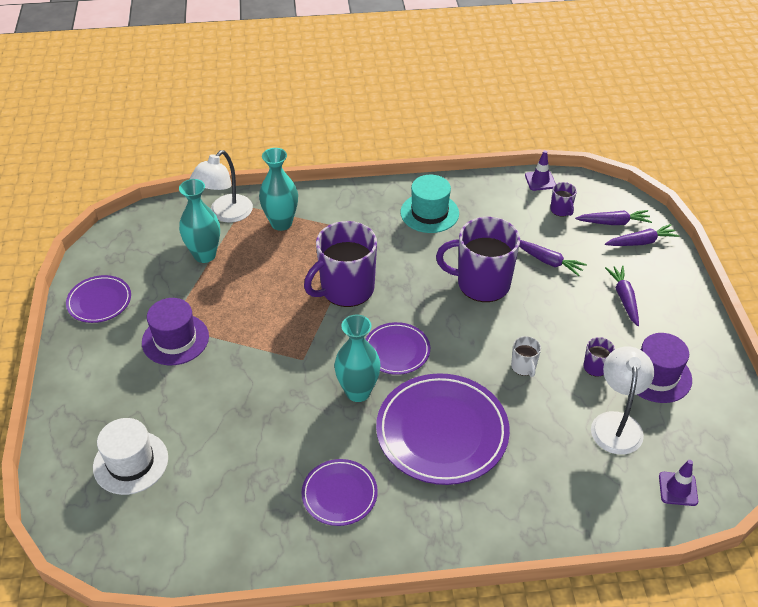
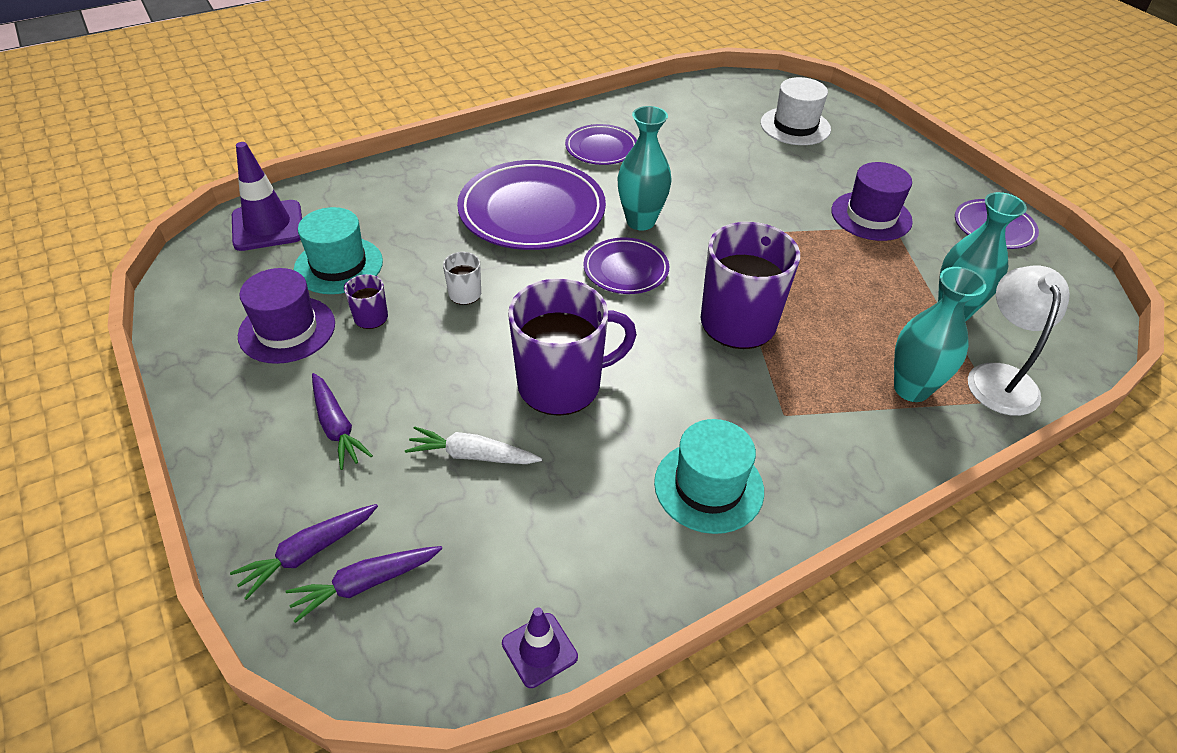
camera: 155 degrees right, 0 degrees up
purple carrot [519,240,587,276] -> white carrot [405,426,542,464]
purple mug [550,182,577,217] -> none
white lamp [591,346,654,455] -> turquoise hat [294,207,383,294]
purple traffic cone [659,460,698,506] -> purple traffic cone [232,142,302,251], size x1.71

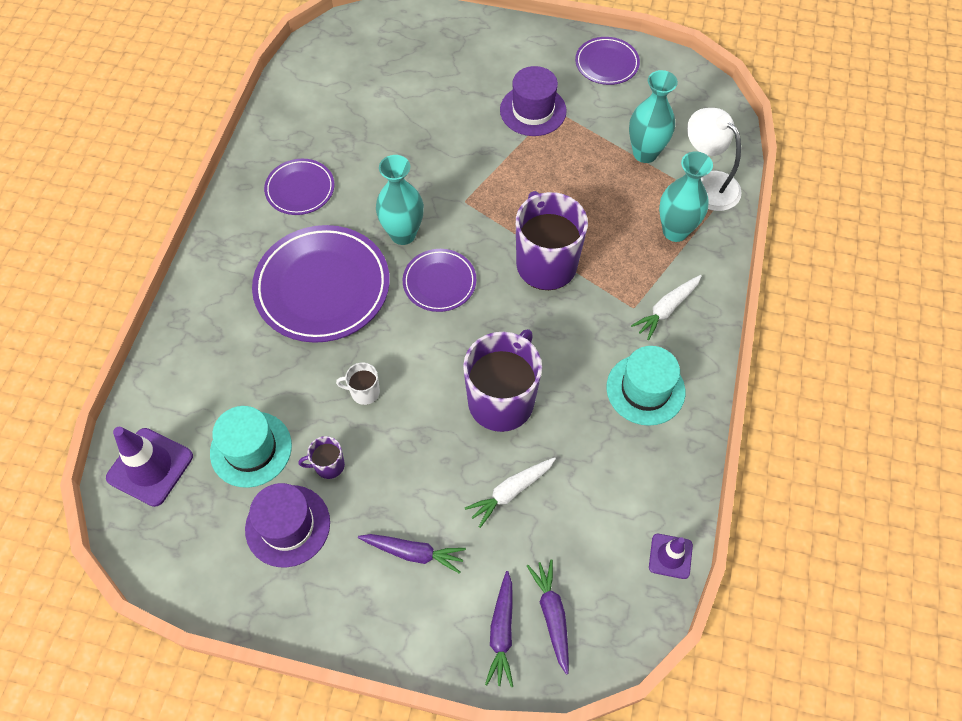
camera: 45 degrees left, 15 degrees up
purple carrot [286,546,442,623] -> purple carrot turned 150 degrees clockwise [527,559,569,675]
white hat [761,77,831,145] -> none
none -> white carrot [631,275,702,340]

